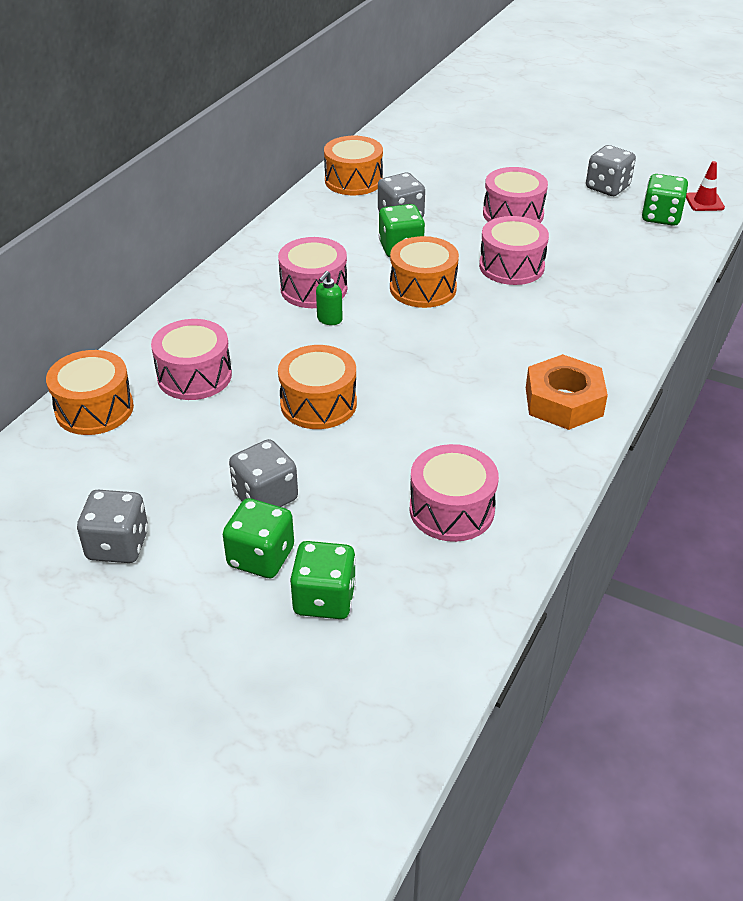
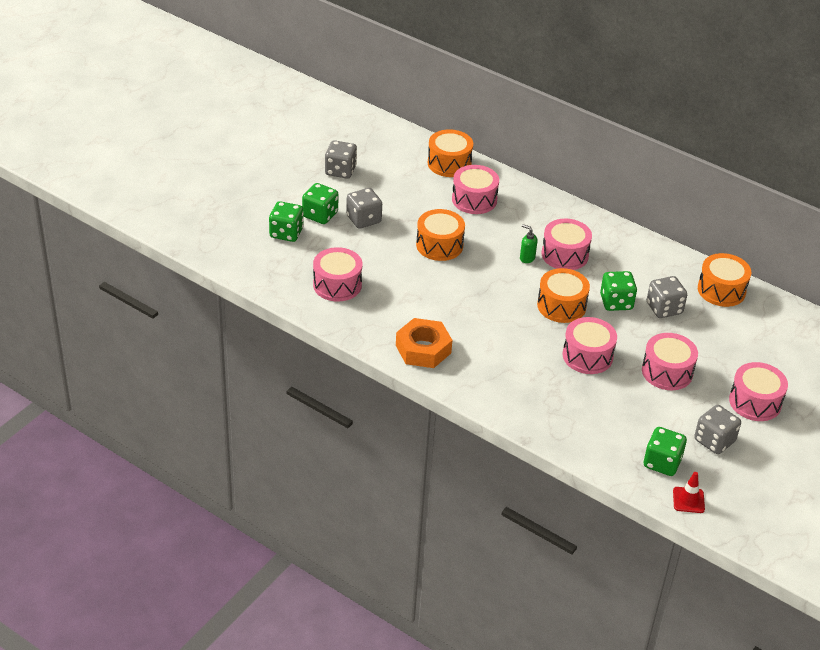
camera: 95 degrees right, 0 degrees up
none -> pink drum [729,362,788,421]

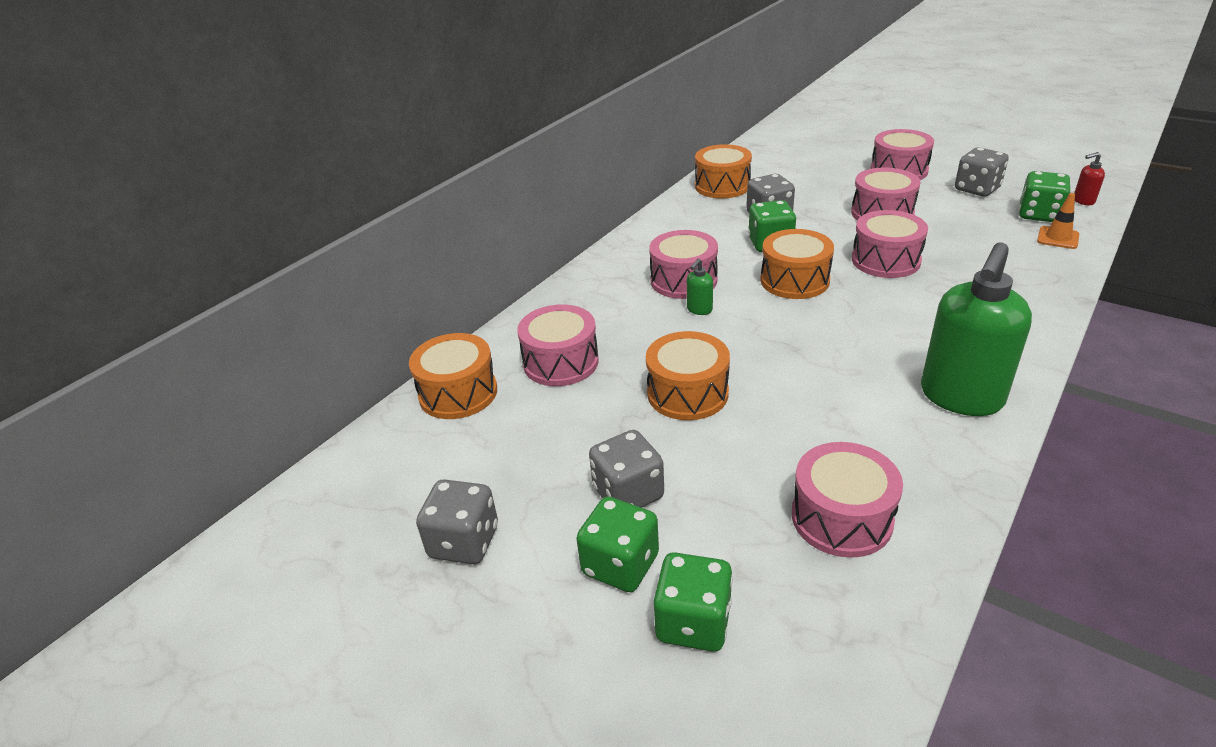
camera: 85 degrees left, 5 degrees down
orange nut [396,318,452,368] -> green soap dispenser [921,242,1032,416]
red traffic cone [673,472,705,513] -> red soap dispenser [1074,152,1105,205]
none -> orange traffic cone [1037,193,1079,249]

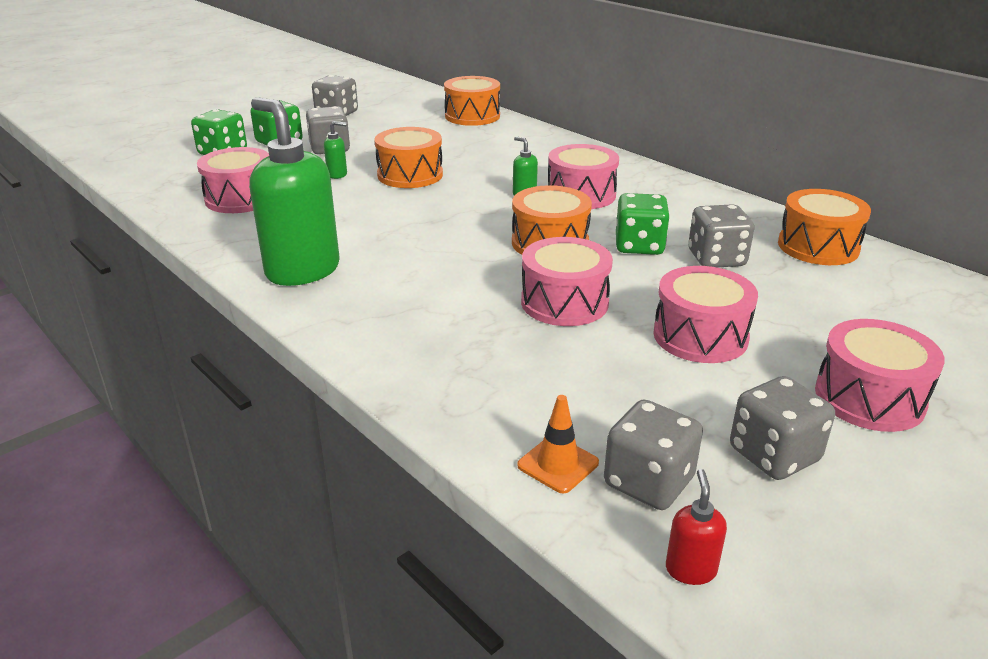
camera: 100 degrees right, 5 degrees down
pink drum [517,304,599,386] -> none
green dice [1019,171,1070,222] -> grey dice [604,399,703,510]
none -> green soap dispenser [324,121,347,179]

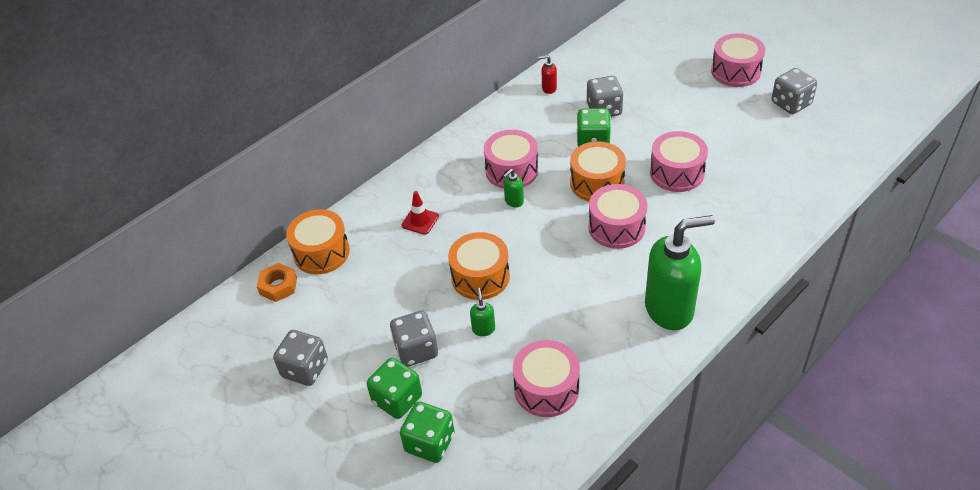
camera: 90 degrees left, 15 degrees up
green soap dispenser [249,97,340,286] -> green soap dispenser turned 150 degrees counterclockwise [645,215,715,330]
orange traffic cone [517,395,599,493] -> none
grey dice [604,399,703,510] -> none
pink drum [653,266,758,363] -> pink drum moved to [588,184,647,249]
red soap dispenser [666,469,727,585] -> red soap dispenser moved to [538,55,557,94]
orange drum [778,189,871,265] -> none
none -> orange nut [257,263,297,302]
none -> red traffic cone [401,191,439,235]

